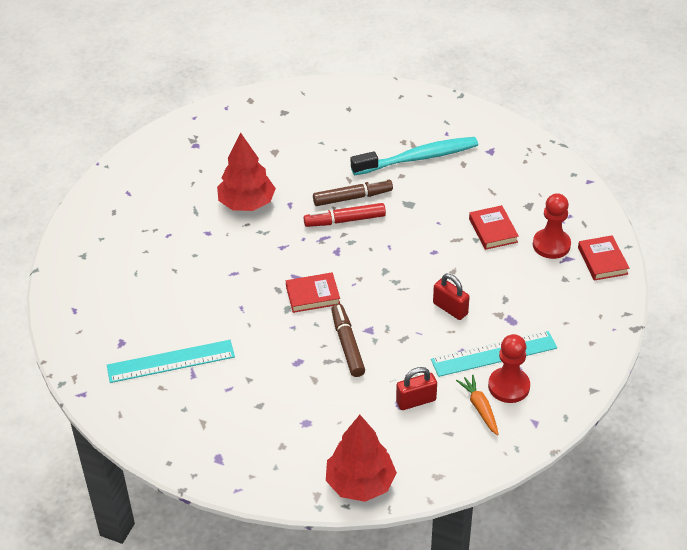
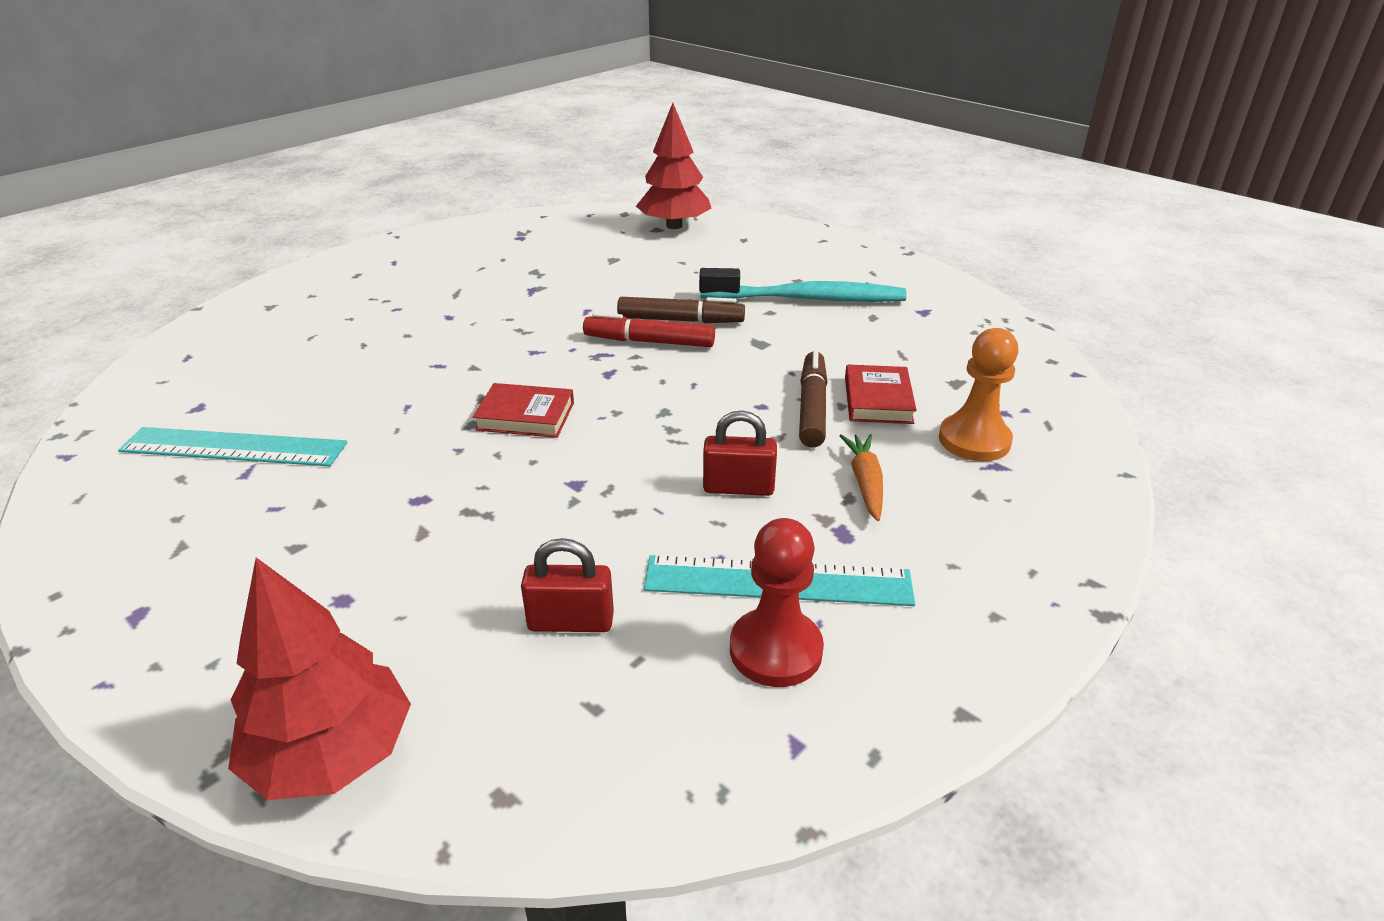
camera: 20 degrees right, 10 degrees down
red tree [217,133,276,211] -> red tree moved to [636,103,711,229]
brown marker [331,304,365,377] -> brown marker moved to [799,350,828,448]
red padlock [433,274,470,320] -> red padlock turned 60 degrees counterclockwise [703,410,777,496]
orange carrot [456,374,499,435] -> orange carrot moved to [839,434,883,521]
red pawn [533,193,571,259] -> orange pawn [939,328,1019,461]
red book [578,235,629,281] -> none

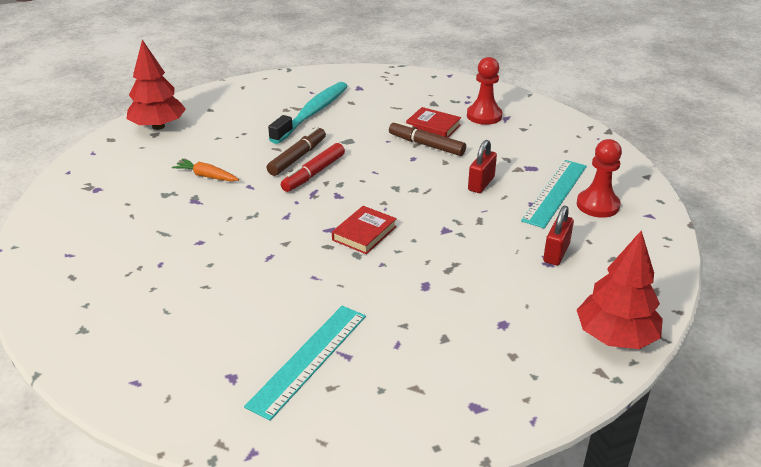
camera: 65 degrees left, 0 degrees up
orange carrot [839,434,883,521] -> orange carrot moved to [172,159,239,182]
orange pawn [939,328,1019,461] -> red pawn [467,57,502,125]

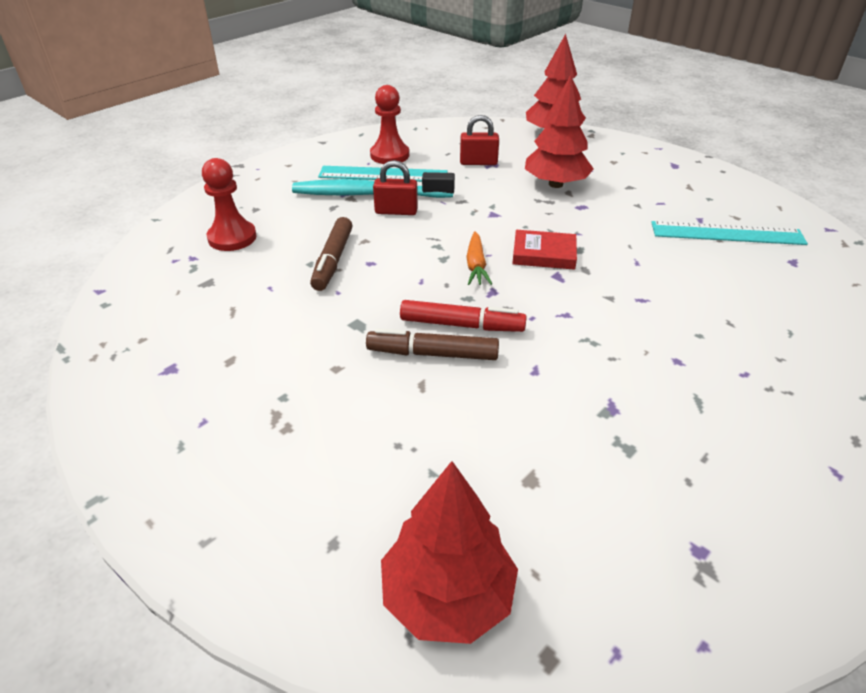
camera: 115 degrees left, 5 degrees up
orange carrot [172,159,239,182] -> orange carrot moved to [466,231,492,285]
turquoise toothbrush [268,82,348,144] -> turquoise toothbrush moved to [292,172,455,198]
red book [406,107,461,138] -> none
none -> red tree [525,75,594,188]

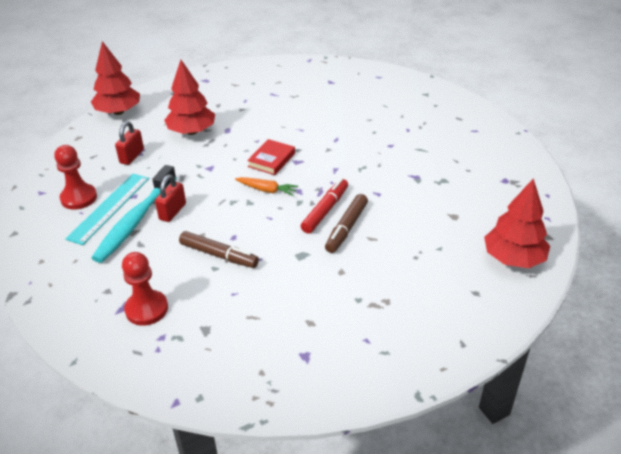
camera: 70 degrees left, 0 degrees up
turquoise ruler [651,221,808,245] -> none

